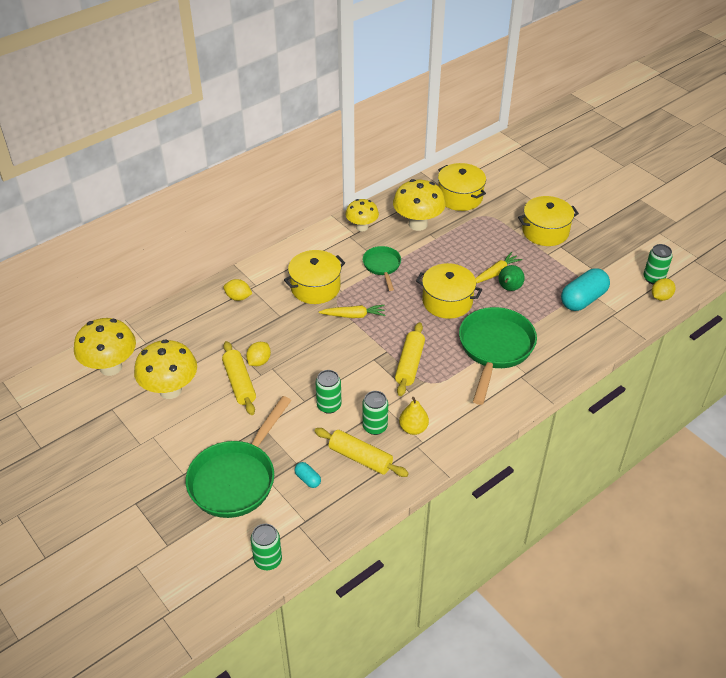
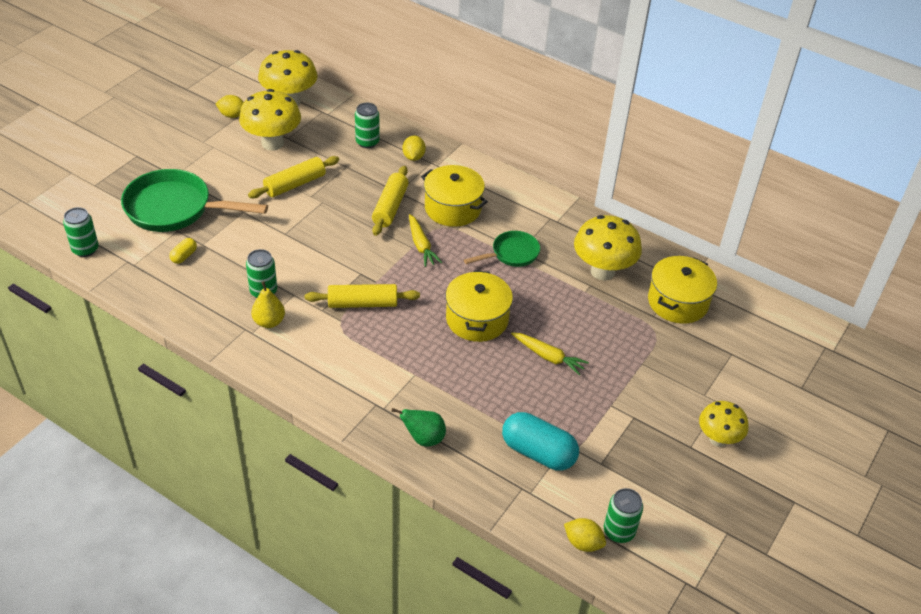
camera: 70 degrees right, 0 degrees up
yellow lemon [246,342,271,366] -> yellow lemon moved to [216,95,244,118]
turquoise capsule [295,462,321,488] -> yellow capsule [169,238,197,264]
yellow rolling pin [314,428,409,477] -> yellow rolling pin moved to [372,166,408,236]
green can [315,370,342,414] -> green can moved to [355,103,380,148]
yellow mushroom [346,199,379,232] -> yellow mushroom moved to [699,401,748,447]
green pan [459,307,537,405] -> none
green pear [499,265,525,291] -> green pear moved to [392,408,446,447]
yellow pot [518,196,579,246] -> none

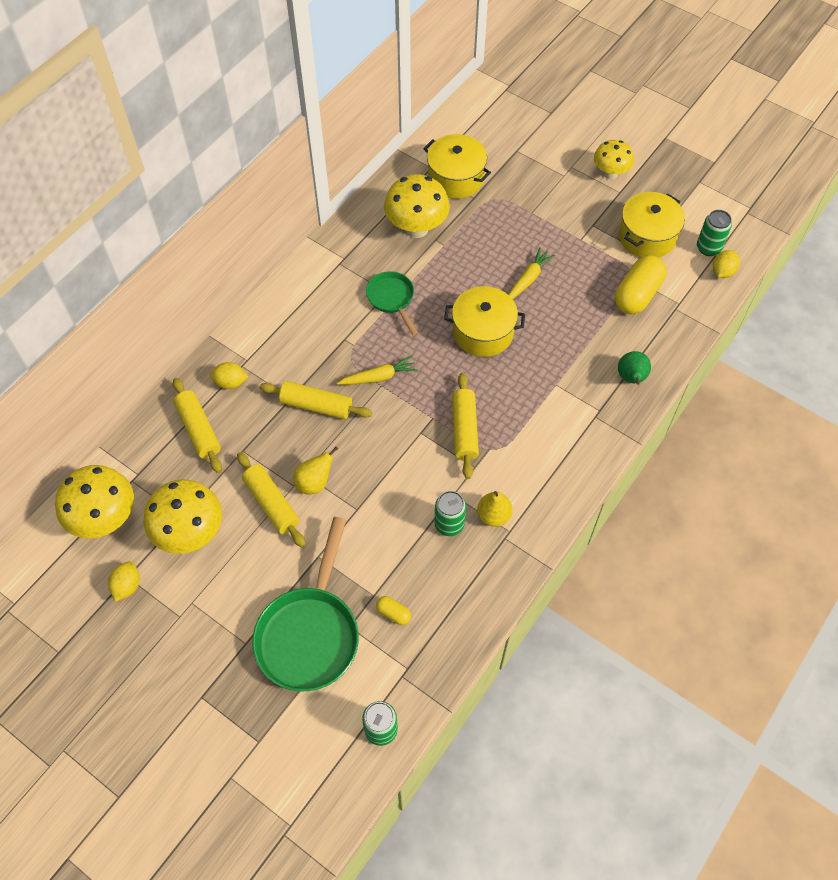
camera: 85 degrees left, 15 degrees up
green can [355,103,380,148] -> yellow rolling pin [173,378,222,473]
yellow pot [421,165,488,227] -> yellow pot moved to [619,192,685,258]
turquoise capsule [502,412,579,471] -> yellow capsule [615,255,666,314]
none -> yellow pear [293,447,338,495]

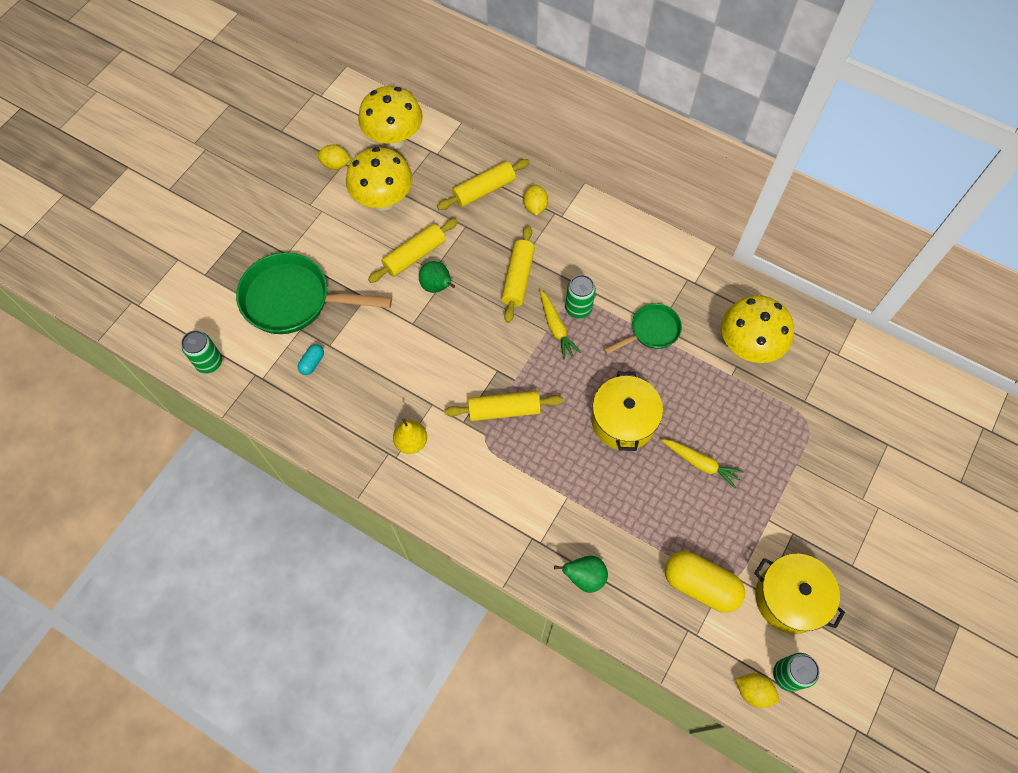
camera: 85 degrees right, 5 degrees up
yellow pear [293,447,338,495] -> green pear [419,261,455,293]
yellow capsule [376,596,411,625] -> turquoise capsule [298,344,324,375]
yellow pot [423,134,491,199] -> none
green can [434,491,466,536] -> green can moved to [565,275,596,319]
yellow mushroom [594,140,634,179] -> none

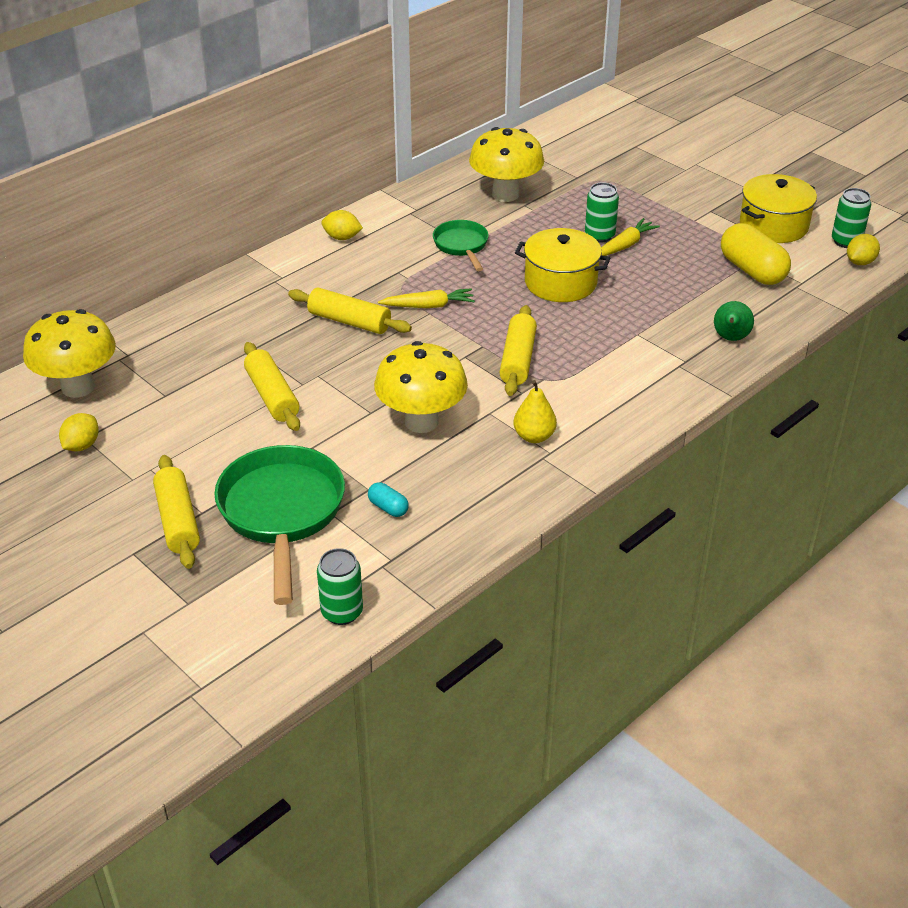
camera: 75 degrees left, 25 degrees down
green pan [236,252,392,334] -> green pan turned 150 degrees clockwise [214,445,345,605]
yellow mushroom [346,147,413,211] -> yellow mushroom moved to [374,341,468,433]
green pear [419,261,455,293] -> none
yellow rolling pin [437,159,530,210] -> yellow rolling pin moved to [153,455,200,569]
yellow lemon [523,185,548,216] -> yellow lemon moved to [321,210,363,240]
green can [565,275,596,319] -> green can moved to [585,182,619,243]
yellow capsule [665,551,745,612] -> yellow capsule turned 75 degrees counterclockwise [721,223,791,285]

